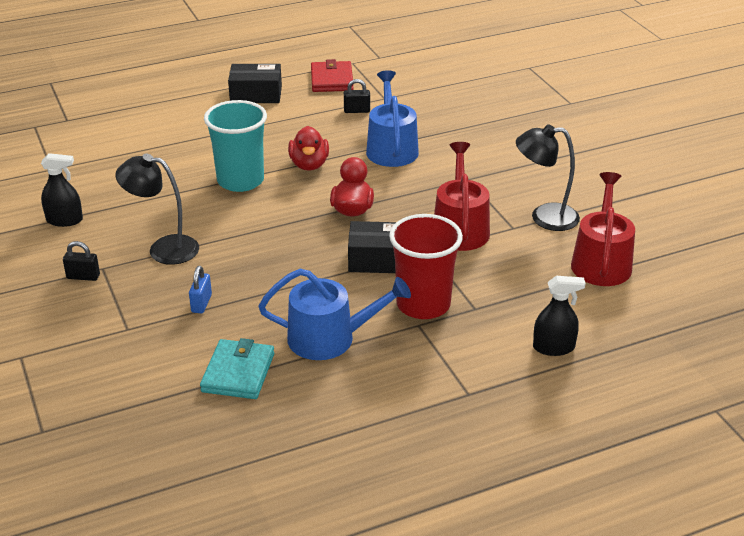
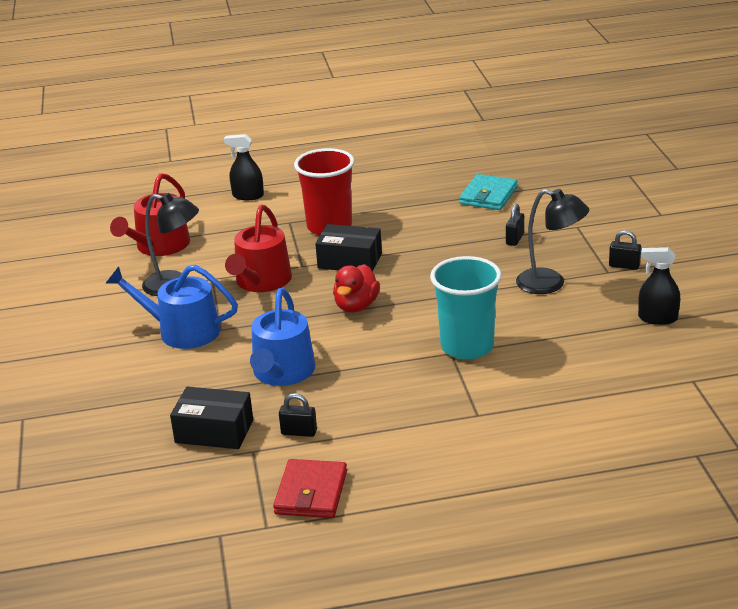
camera: 165 degrees left, 5 degrees down
blue padlock [189,266,212,313] -> black padlock [506,204,524,246]
black box [228,64,282,103] -> black box moved to [170,387,253,449]
blue watering can [258,269,411,360] -> blue watering can moved to [106,265,238,349]
red duck [288,126,329,171] -> none

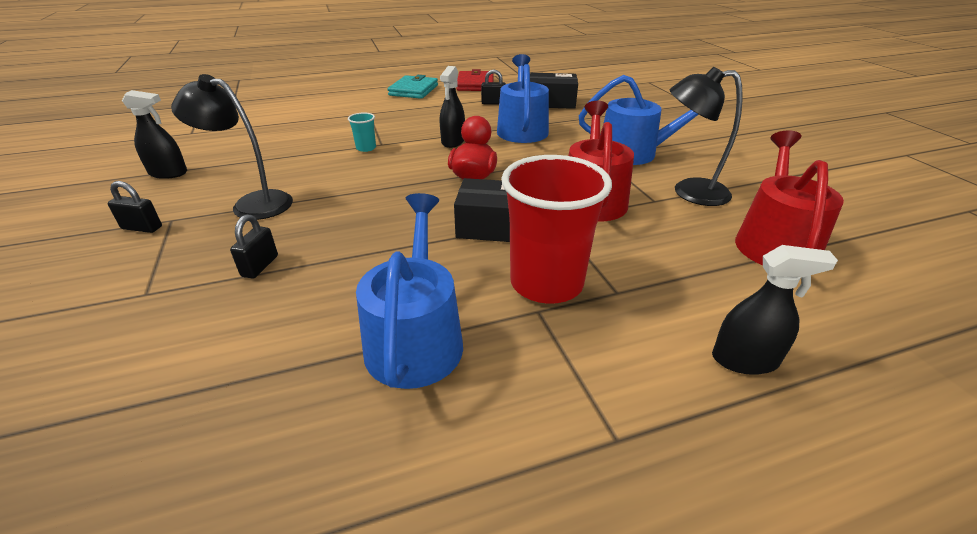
camera: 170 degrees right, 5 degrees up
turquoise cup [430,256,502,360] -> turquoise cup [348,112,376,152], size x0.42
turquoise wallet [459,174,517,210] -> turquoise wallet moved to [388,75,438,99]
none -> blue watering can [356,193,463,389]
none -> black spray bottle [440,66,465,148]

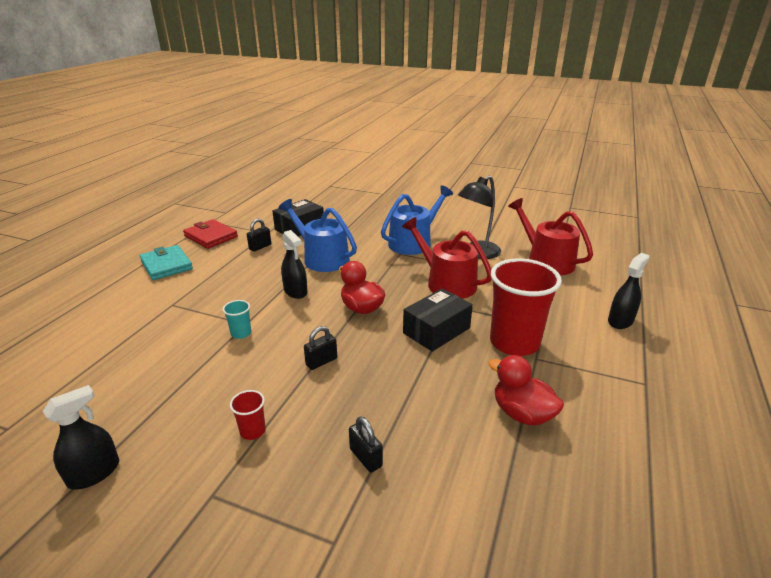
camera: 50 degrees left, 5 degrees down
black padlock [108,181,162,233] -> black padlock moved to [304,326,337,370]
black lamp [171,74,293,220] -> red cup [230,390,266,440]
blue watering can [356,193,463,389] -> red duck [488,355,564,426]

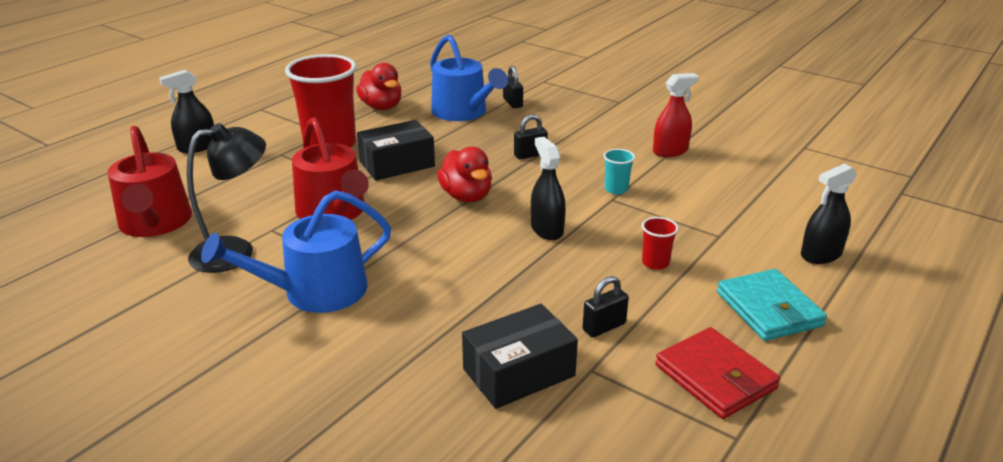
camera: 165 degrees left, 0 degrees up
black spray bottle [43,385,119,490] -> black spray bottle moved to [801,164,857,264]
red cup [230,390,266,440] -> red cup moved to [642,217,679,270]
blue watering can [278,199,357,272] -> blue watering can moved to [430,34,508,121]
none -> red spray bottle [653,73,699,157]

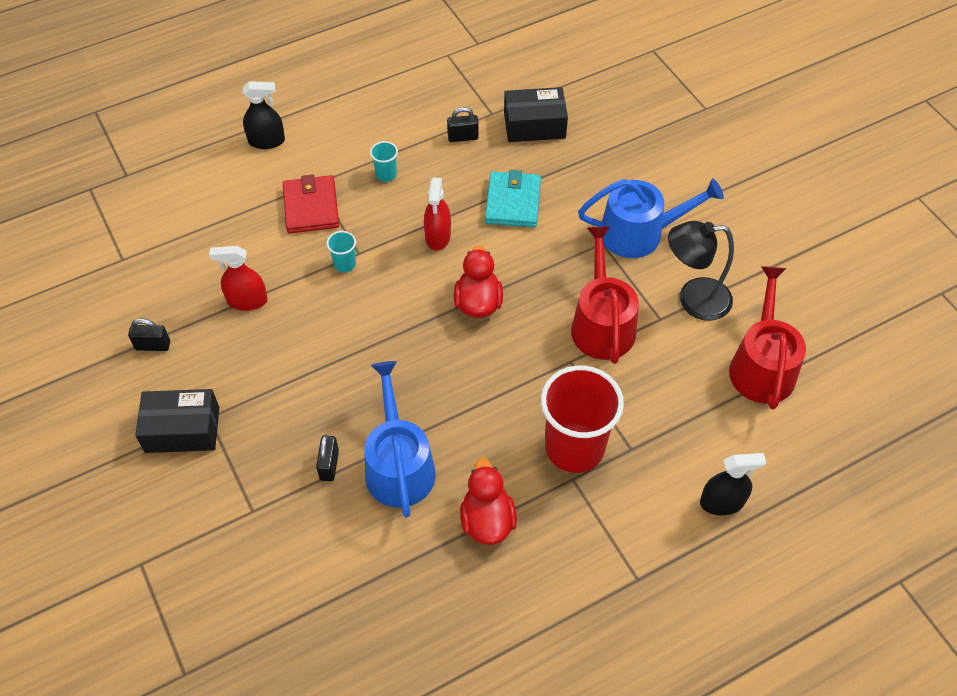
camera: 155 degrees left, 25 degrees up
black box [357,120,435,181] -> black box moved to [135,389,219,453]
black padlock [514,115,548,160] -> black padlock moved to [128,318,170,351]
black spray bottle [531,137,566,240] -> red spray bottle [424,178,451,251]
red cup [642,217,679,270] -> turquoise cup [370,141,398,182]
red wallet [655,327,780,419] -> red wallet moved to [283,174,339,234]
turquoise wallet [717,269,827,341] -> turquoise wallet moved to [485,170,541,228]

